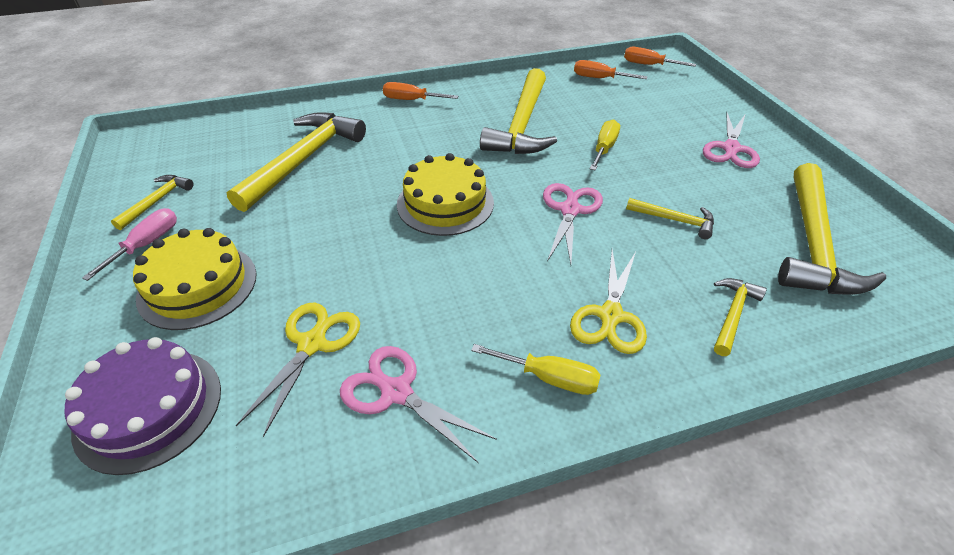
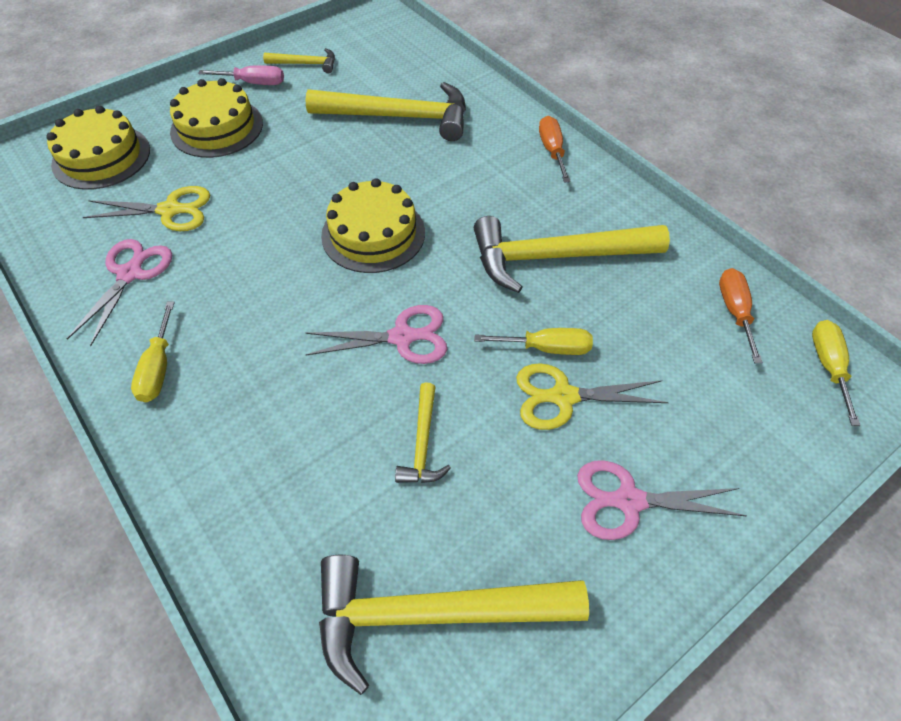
camera: 70 degrees right, 10 degrees up
purple cake [65,337,221,475] -> yellow cake [46,106,150,190]
yellow scissors [570,249,647,354] -> yellow scissors moved to [516,363,669,430]
orange screwdriver [624,47,696,67] -> yellow screwdriver [812,320,861,426]
yellow hammer [714,278,767,356] -> none

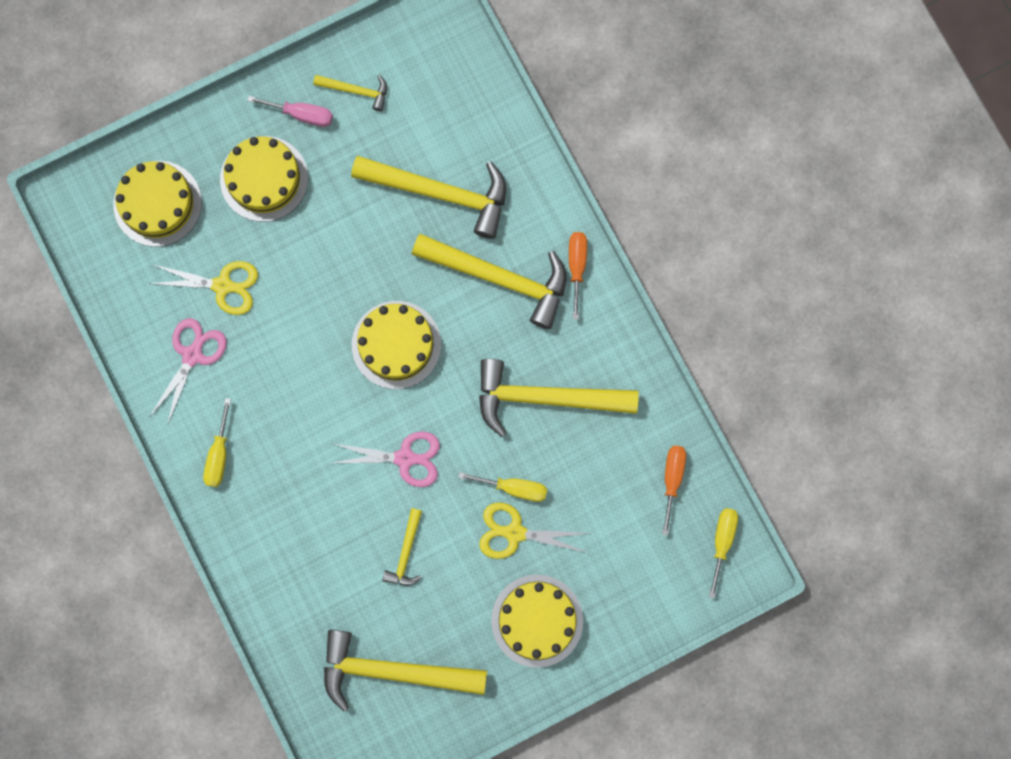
camera: 10 degrees right, 25 degrees up
pink scissors [577,460,747,540] -> yellow cake [491,575,583,668]
none -> yellow hammer [412,234,566,329]

